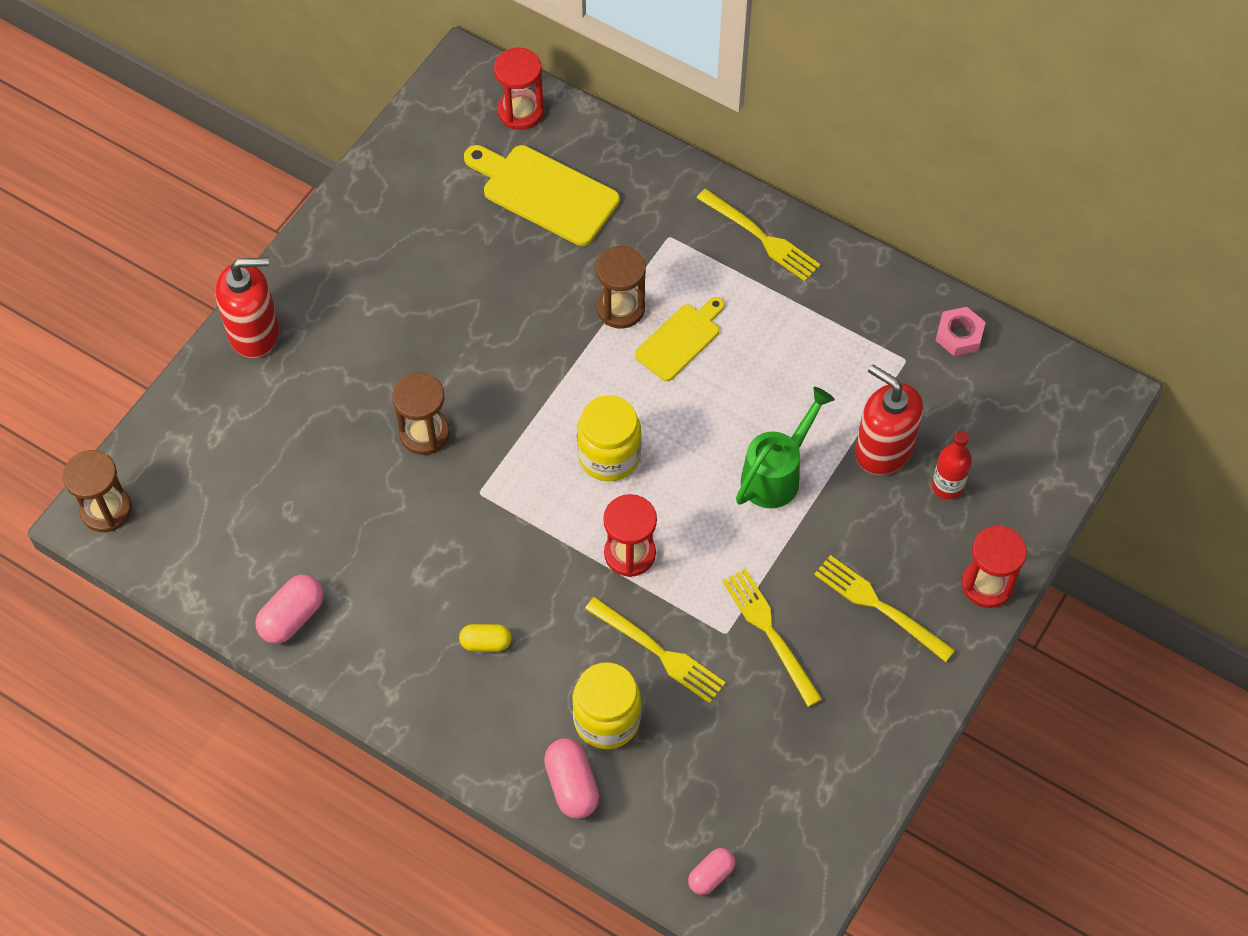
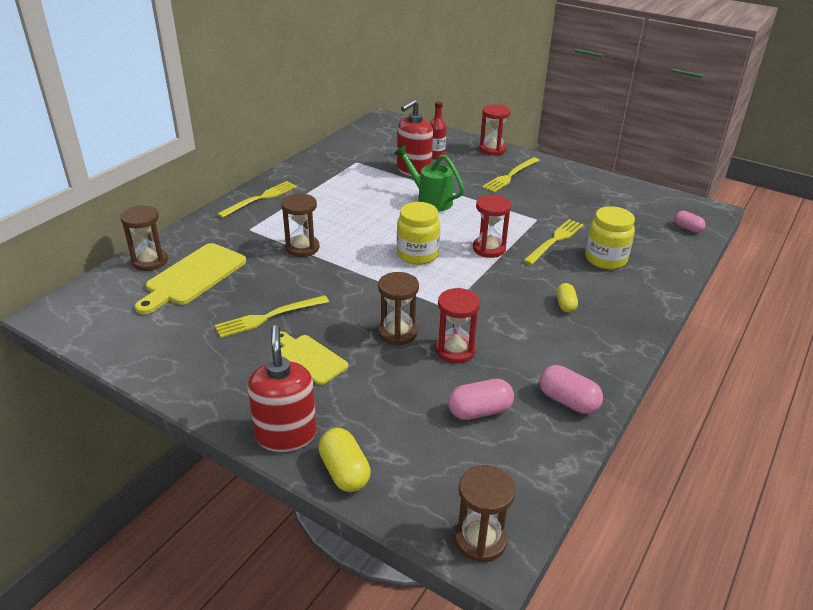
camera: 90 degrees left, 25 degrees down
red hourglass [494,47,544,130] -> red hourglass moved to [435,288,480,363]
pink capsule [544,739,599,819] -> pink capsule moved to [448,379,514,420]
yellow cutting board [635,297,725,381] -> yellow cutting board moved to [280,331,348,385]
yellow fork [722,569,822,707] -> yellow fork moved to [215,295,329,338]
pink nut [935,307,986,356] -> none
none -> brown hourglass [120,205,168,271]
none -> yellow capsule [318,428,371,492]

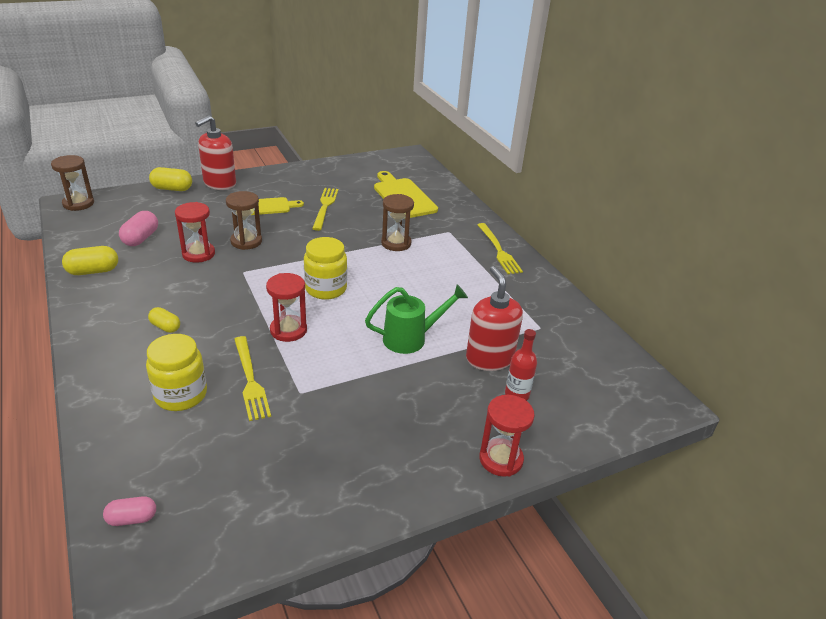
camera: 120 degrees right, 0 degrees up
brown hourglass [120,205,168,271] -> none
red soap dispenser [247,325,317,452] -> red soap dispenser turned 105 degrees clockwise [195,115,236,190]
yellow fork [482,157,540,192] -> none
pink capsule [539,365,603,414] -> yellow capsule [62,246,118,275]

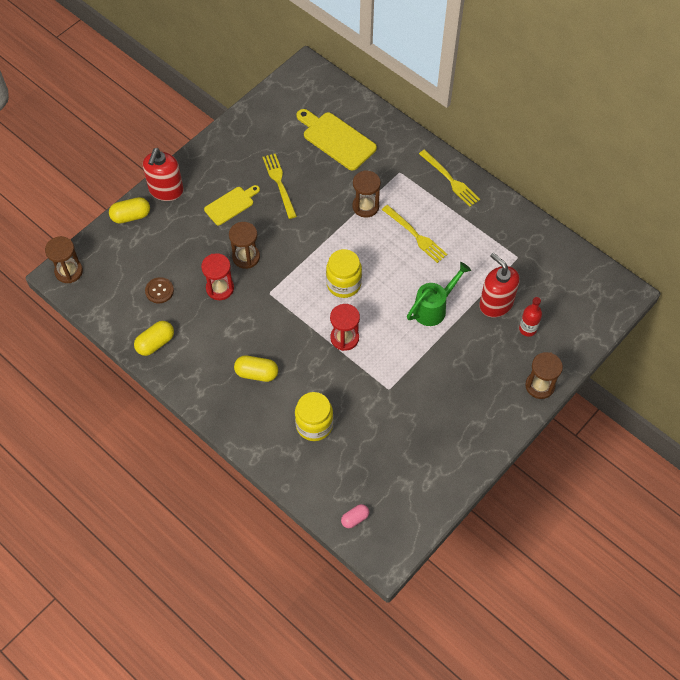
camera: 20 degrees left, 25 degrees up
pink capsule [119,211,158,246] -> brown button [145,277,174,303]
yellow capsule [148,307,180,333] -> yellow capsule [234,356,278,382], size x1.54
yellow fork [234,336,271,421] -> yellow fork moved to [382,205,447,263]
red hourglass [479,395,535,477] -> brown hourglass [525,352,563,399]

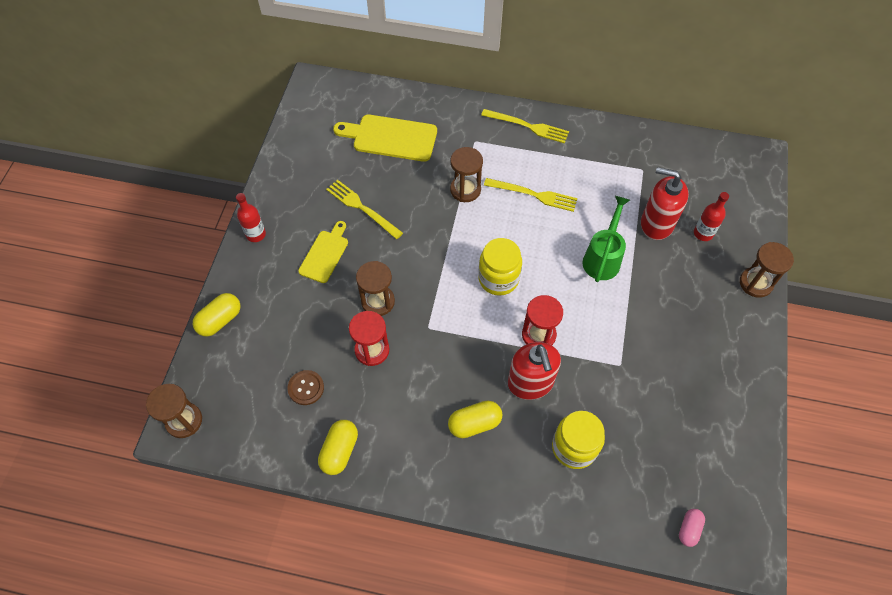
camera: 30 degrees left, 0 degrees up
red soap dispenser [143,148,184,201] -> red soap dispenser moved to [508,342,561,400]
none -> red bottle [236,193,266,242]

